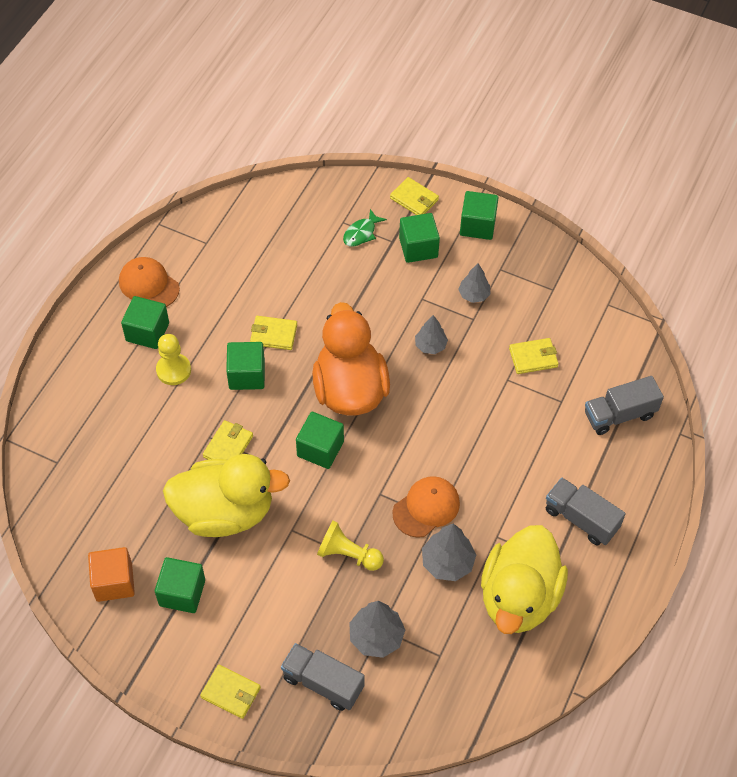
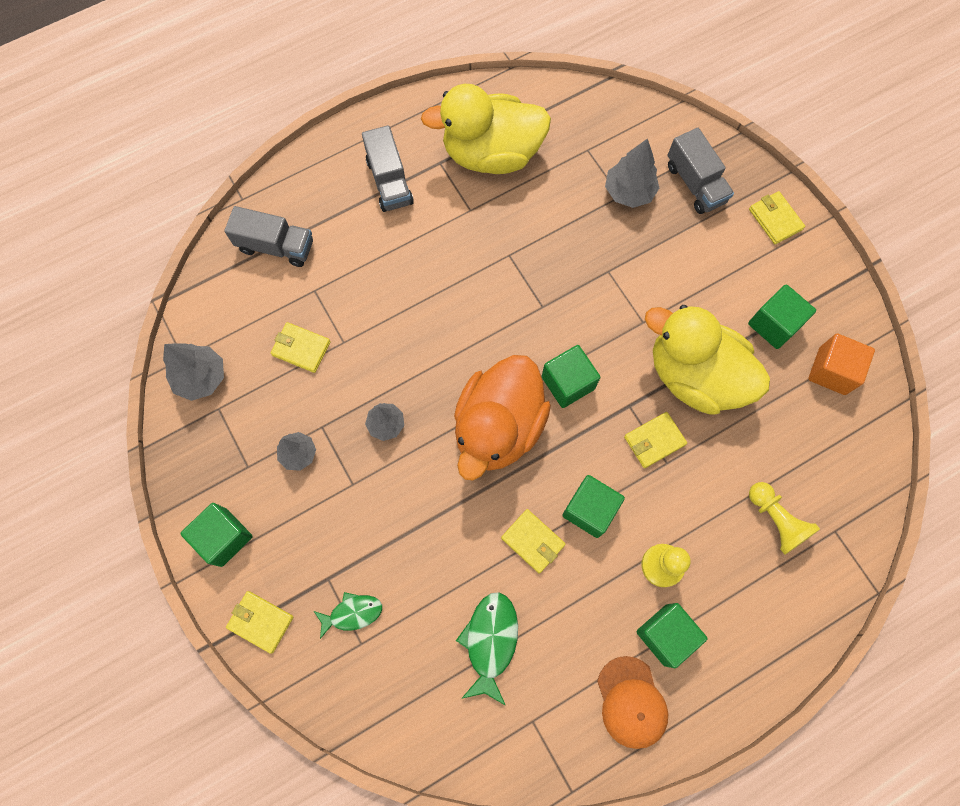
camera: 145 degrees left, 15 degrees up
yellow pawn [317,521,384,571] -> yellow pawn moved to [749,482,820,555]
yellow wallet [390,177,439,215] -> yellow wallet turned 45 degrees counterclockwise [226,591,293,654]
orange cap [393,476,460,538] -> none
green cube [399,213,440,263] -> none
grey tree [422,524,476,581] -> grey tree moved to [163,343,224,401]
yellow duck [481,525,568,634] -> yellow duck turned 150 degrees counterclockwise [421,84,551,174]
none -> green fish [456,592,518,706]

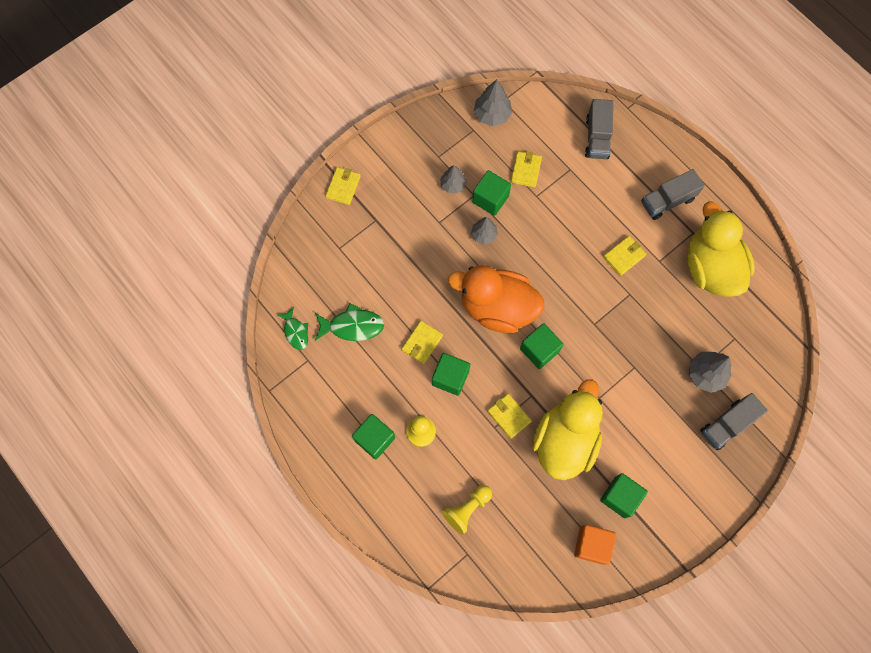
camera: 80 degrees right, 0 degrees up
green cube [180,503,252,567] -> green cube moved to [472,170,511,216]
green fish [314,592,382,639] -> green fish moved to [278,307,308,350]
orange cap [597,656,668,749] -> none
yellow wallet [749,191,805,244] -> yellow wallet moved to [603,236,646,276]

